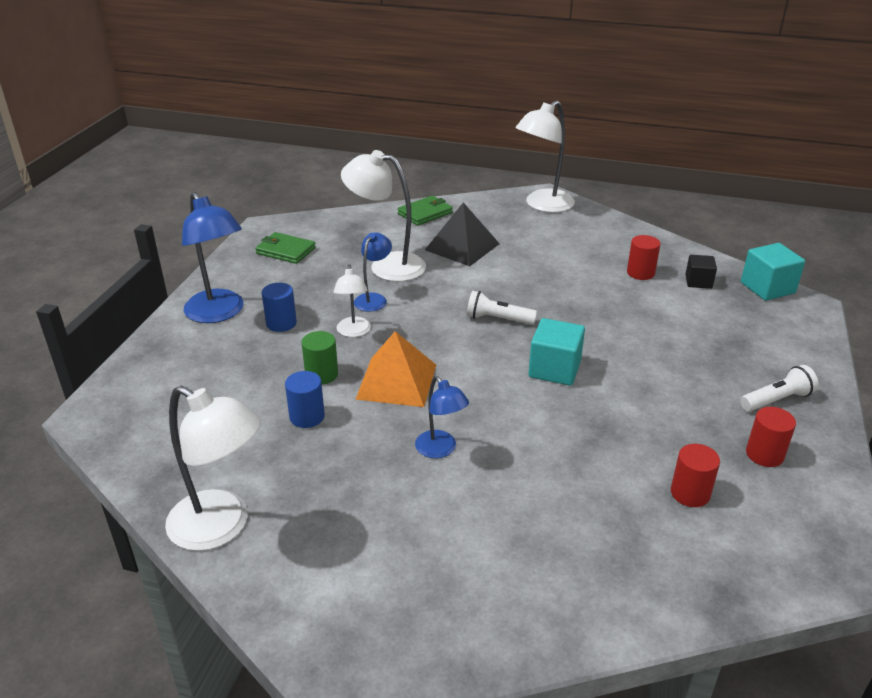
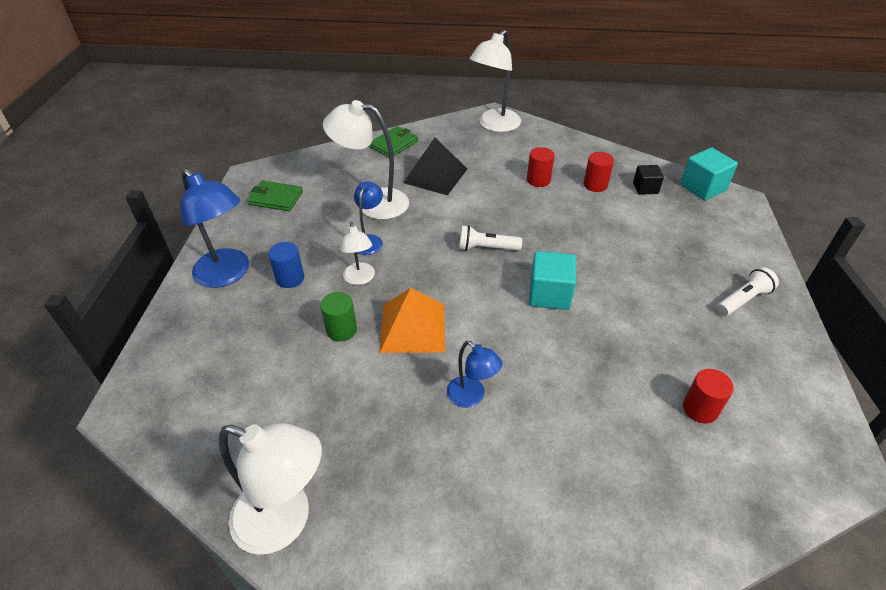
camera: 10 degrees left, 10 degrees up
blue cylinder [285,371,325,428] -> none
red cylinder [746,407,796,467] -> red cylinder moved to [527,147,555,187]

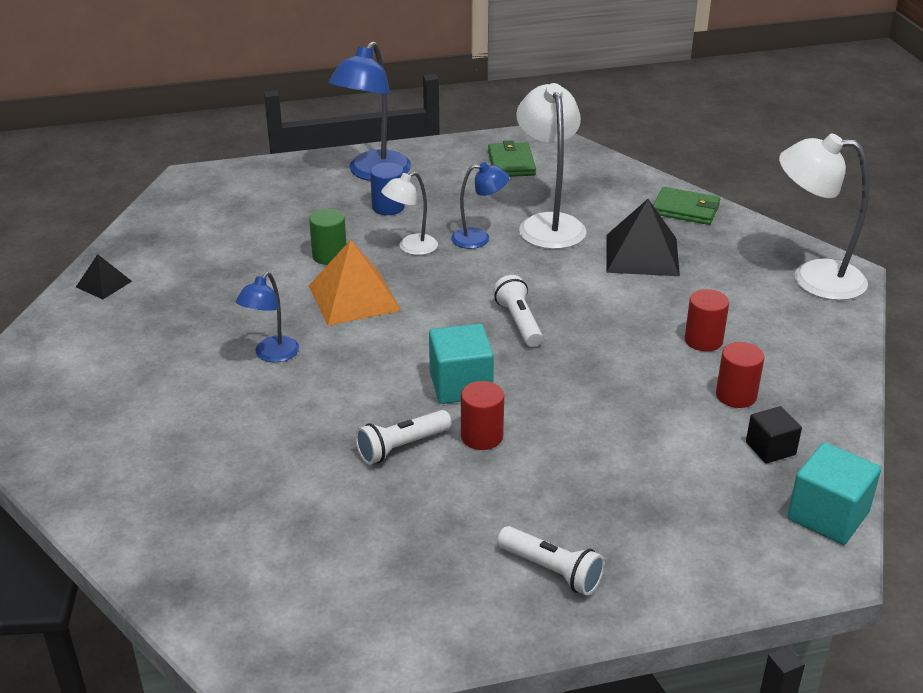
camera: 70 degrees right, 10 degrees down
white lamp [219,423,322,555] -> black pyramid [76,254,132,299]
red cylinder [683,369,734,424] -> red cylinder moved to [461,381,504,450]
none -> white flashlight [355,410,452,464]

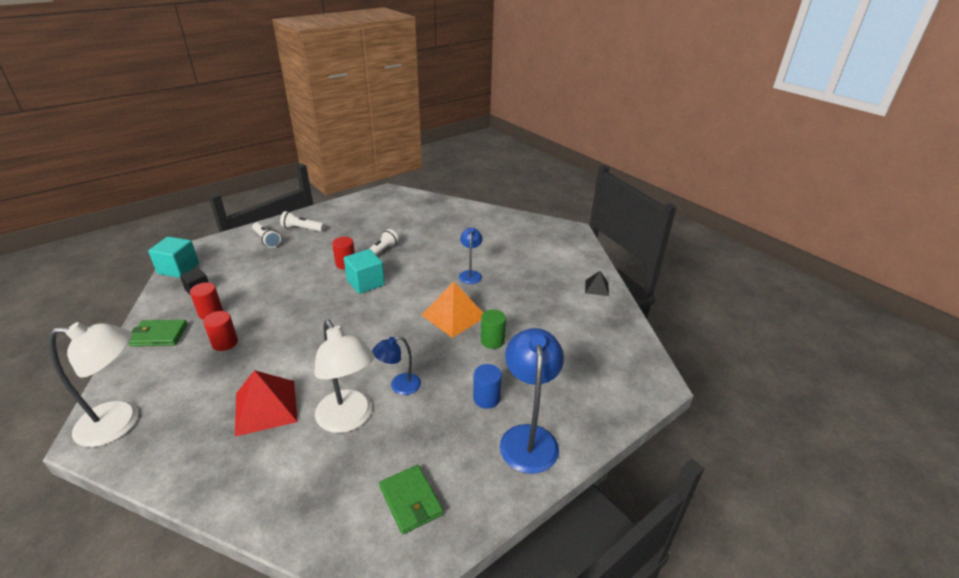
camera: 155 degrees right, 0 degrees up
white lamp [381,172,438,255] -> none
white flashlight [493,275,543,347] -> white flashlight moved to [252,222,281,248]
black pyramid [606,199,680,276] -> red pyramid [235,370,298,436]
green wallet [653,187,720,225] -> green wallet moved to [129,320,188,346]

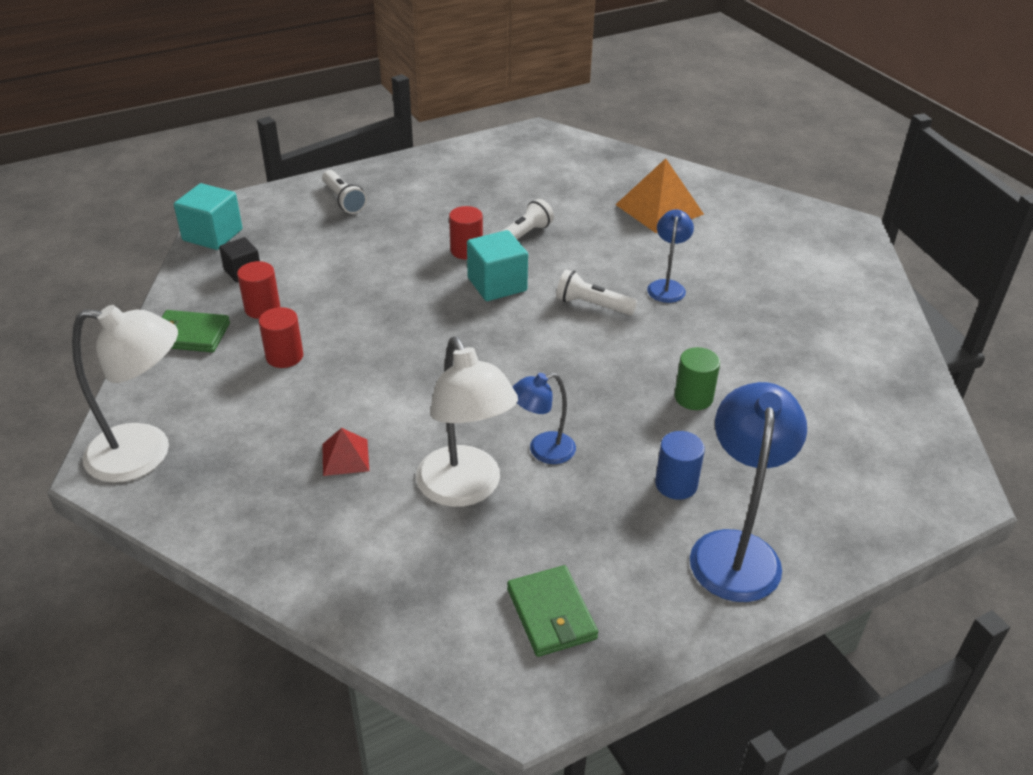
camera: 10 degrees right, 5 degrees up
red pyramid [235,370,298,436] -> red pyramid [322,428,369,476], size x0.53
white flashlight [280,211,325,232] -> white flashlight moved to [556,269,638,315]
orange pyramid [422,282,483,338] -> orange pyramid moved to [615,158,704,233]
black pyramid [585,271,609,296] -> none

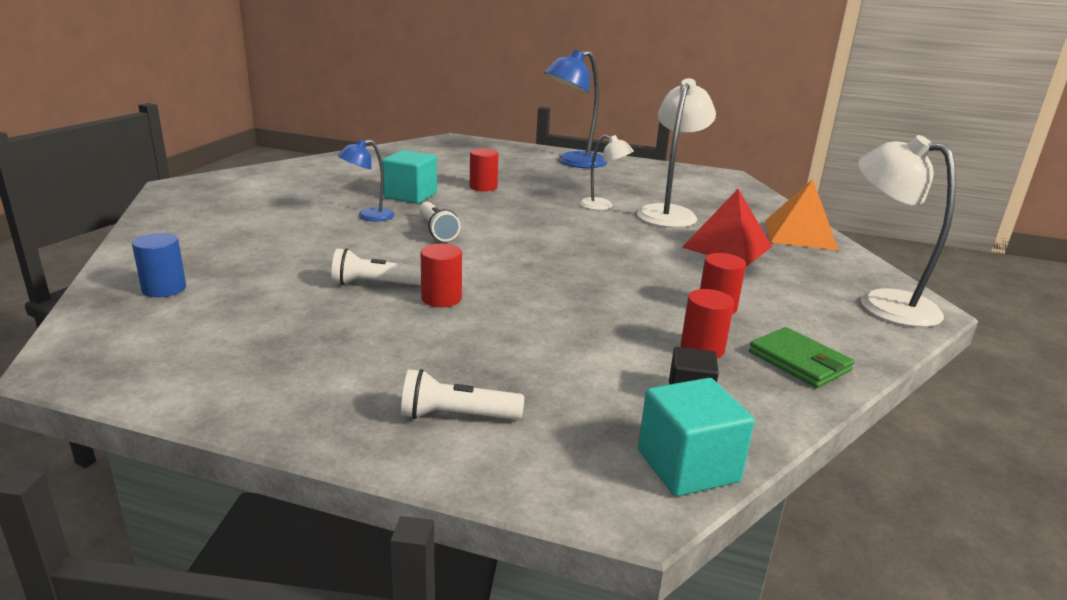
camera: 135 degrees left, 15 degrees down
white flashlight [322,170,367,214] -> white flashlight turned 105 degrees counterclockwise [401,369,524,420]
red pyramid [322,428,369,476] -> red pyramid [682,189,772,266], size x1.88
turquoise cube [467,230,528,301] -> turquoise cube moved to [382,150,437,204]
green wallet [507,565,598,657] -> none
blue lamp [512,373,576,464] -> white lamp [580,135,634,210]
orange pyramid [615,158,704,233] -> orange pyramid moved to [765,179,839,251]
blue cylinder [655,431,705,500] -> blue cylinder moved to [132,233,186,297]
green cylinder [675,347,720,410] -> red cylinder [470,148,499,192]

